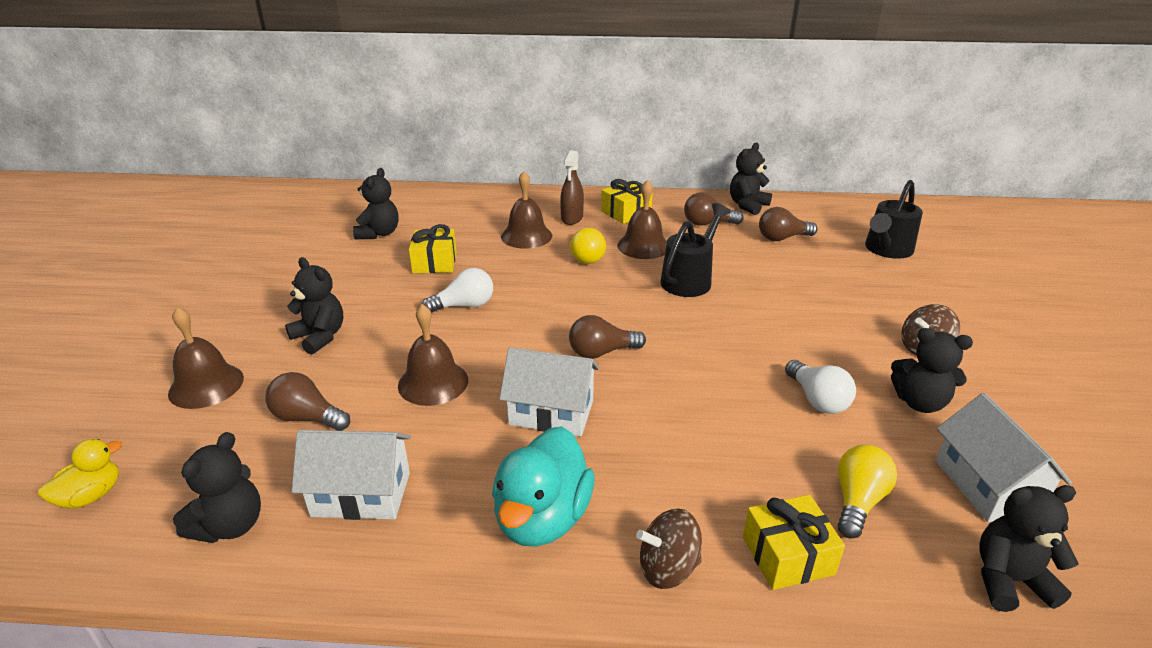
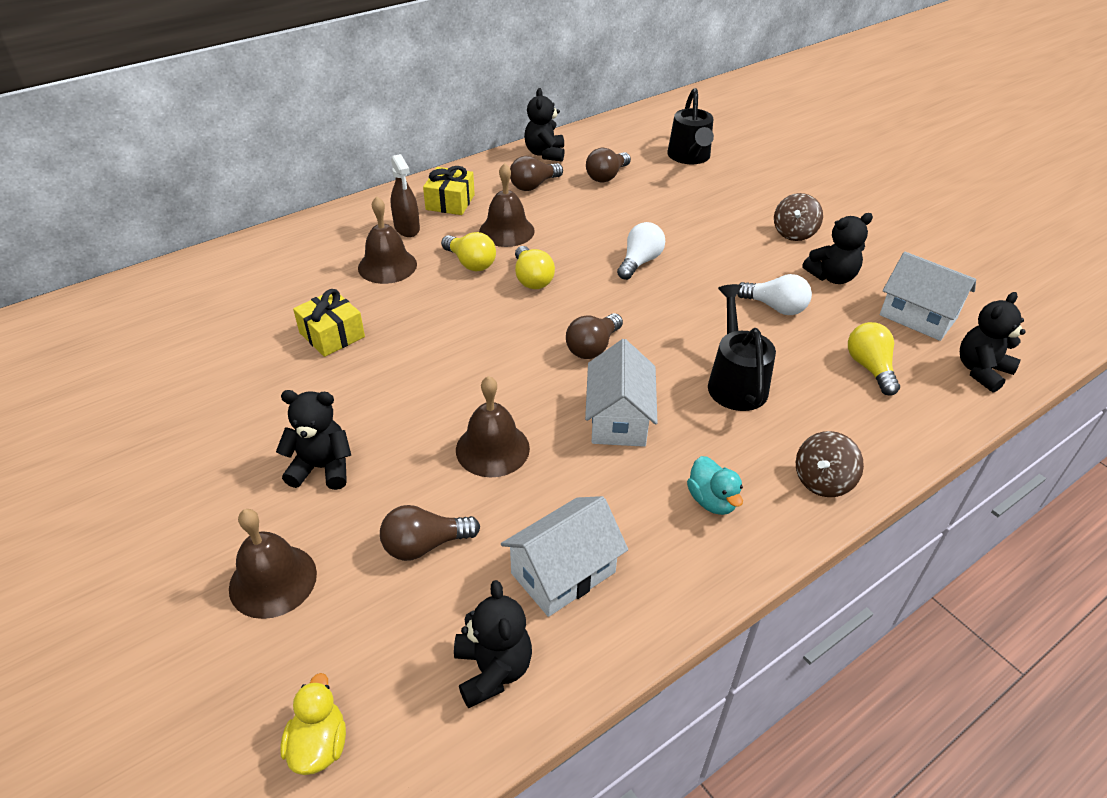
camera: 40 degrees left, 10 degrees up
black teddy bear [353,168,398,239] -> none
white light bulb [422,268,493,313] -> white light bulb moved to [617,222,665,280]
turquoise duck [492,426,595,547] -> turquoise duck [687,456,743,515], size x0.55
white house [499,347,599,436] -> white house turned 60 degrees counterclockwise [585,339,658,447]
black watering can [660,203,730,297] -> black watering can moved to [708,284,776,411]
yellow gift [743,495,845,590] -> none
none -> yellow light bulb [515,246,555,289]

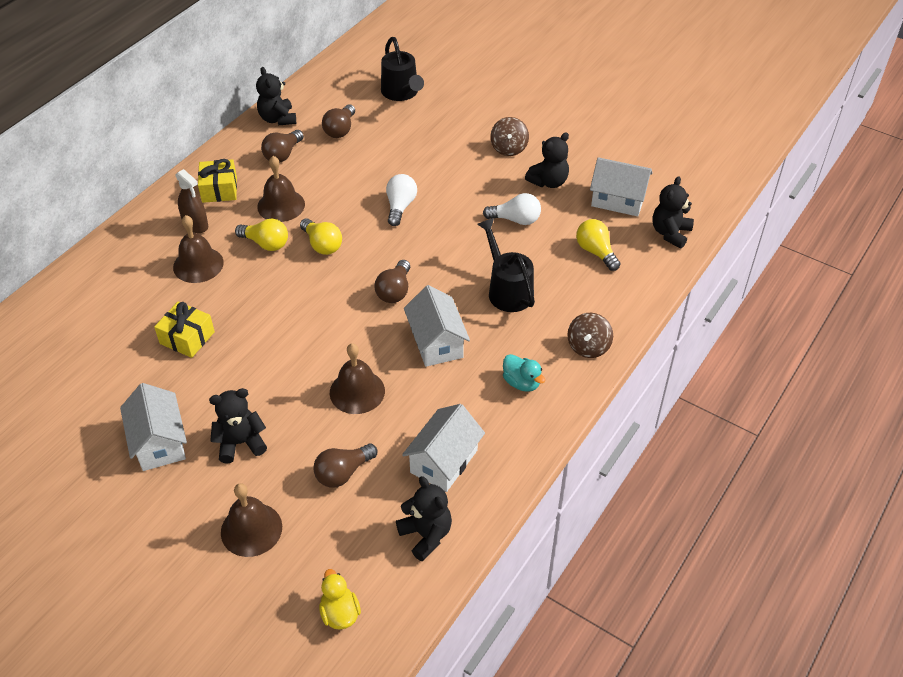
camera: 20 degrees left, 5 degrees up
none -> white house [120,383,187,471]

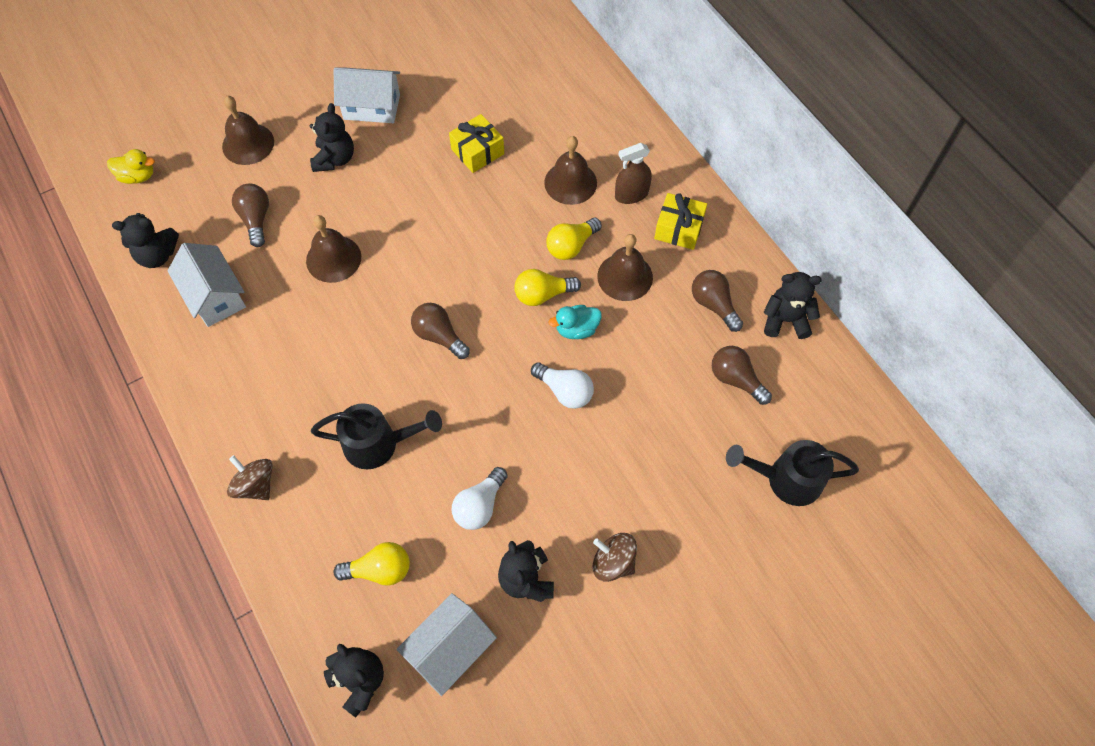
camera: 115 degrees right, 15 degrees up
white house [404,285,470,367] -> none
turquoise duck [503,354,545,392] -> turquoise duck moved to [548,305,602,339]

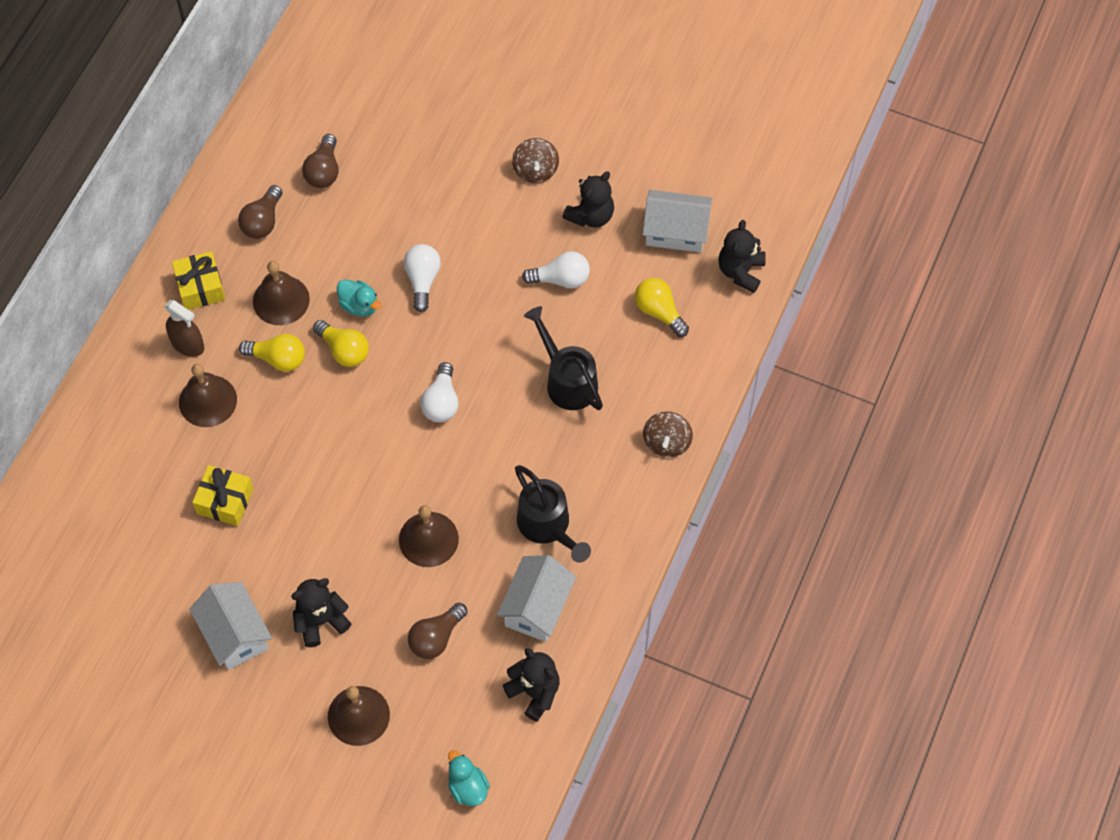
camera: 125 degrees left, 0 degrees up
yellow duck [107,149,155,184] -> turquoise duck [448,750,490,806]
brown light bulb [411,303,470,359] -> white light bulb [420,362,459,422]
black watering can [726,440,859,506] -> black watering can moved to [515,465,591,563]
black teddy bear [763,272,822,339] -> none

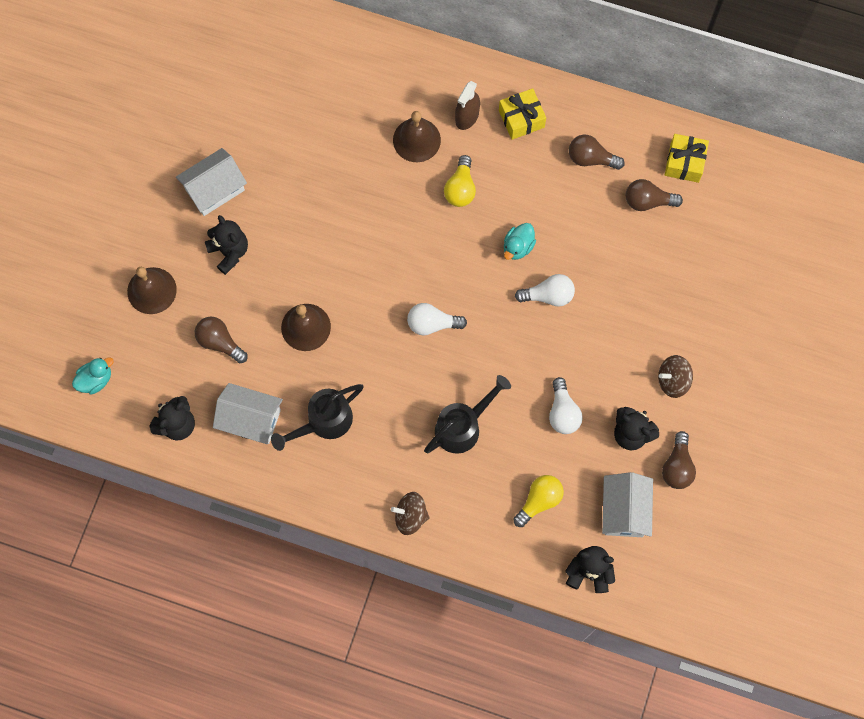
camera: 85 degrees right, 10 degrees up
yellow gift [192,465,253,526] -> yellow gift moved to [665,134,709,183]
brown bell [253,261,310,325] -> none
yellow light bulb [313,320,369,367] -> none
none -> brown light bulb [662,431,696,489]

